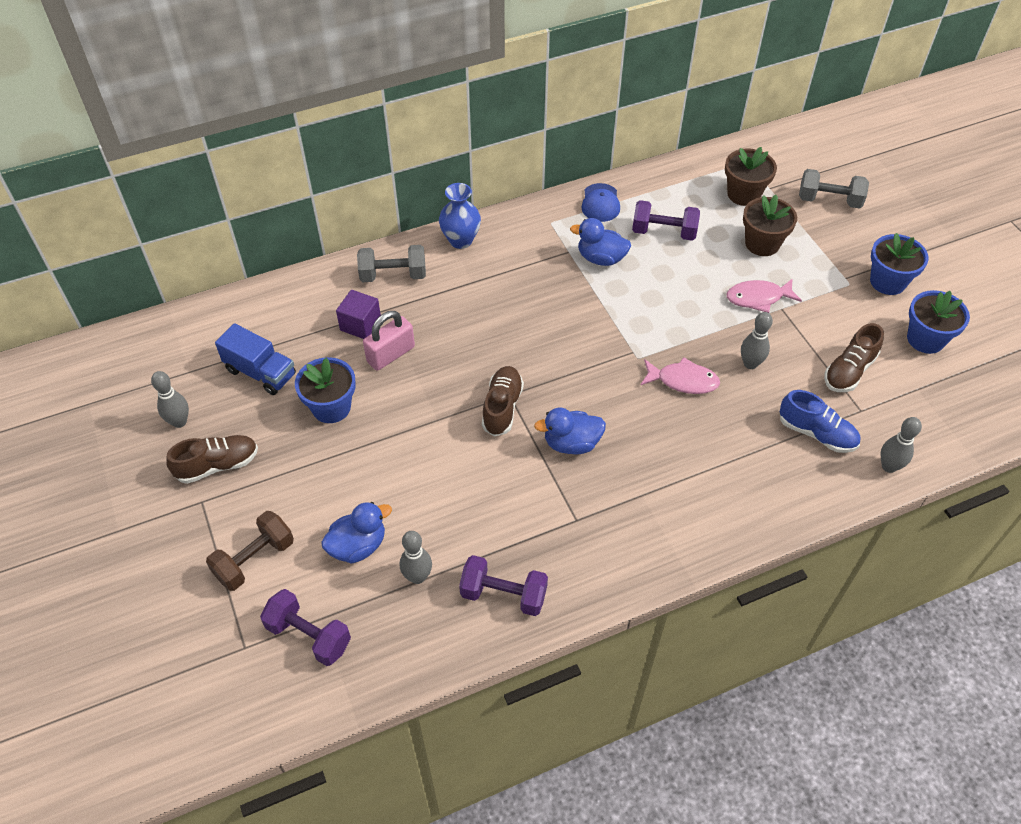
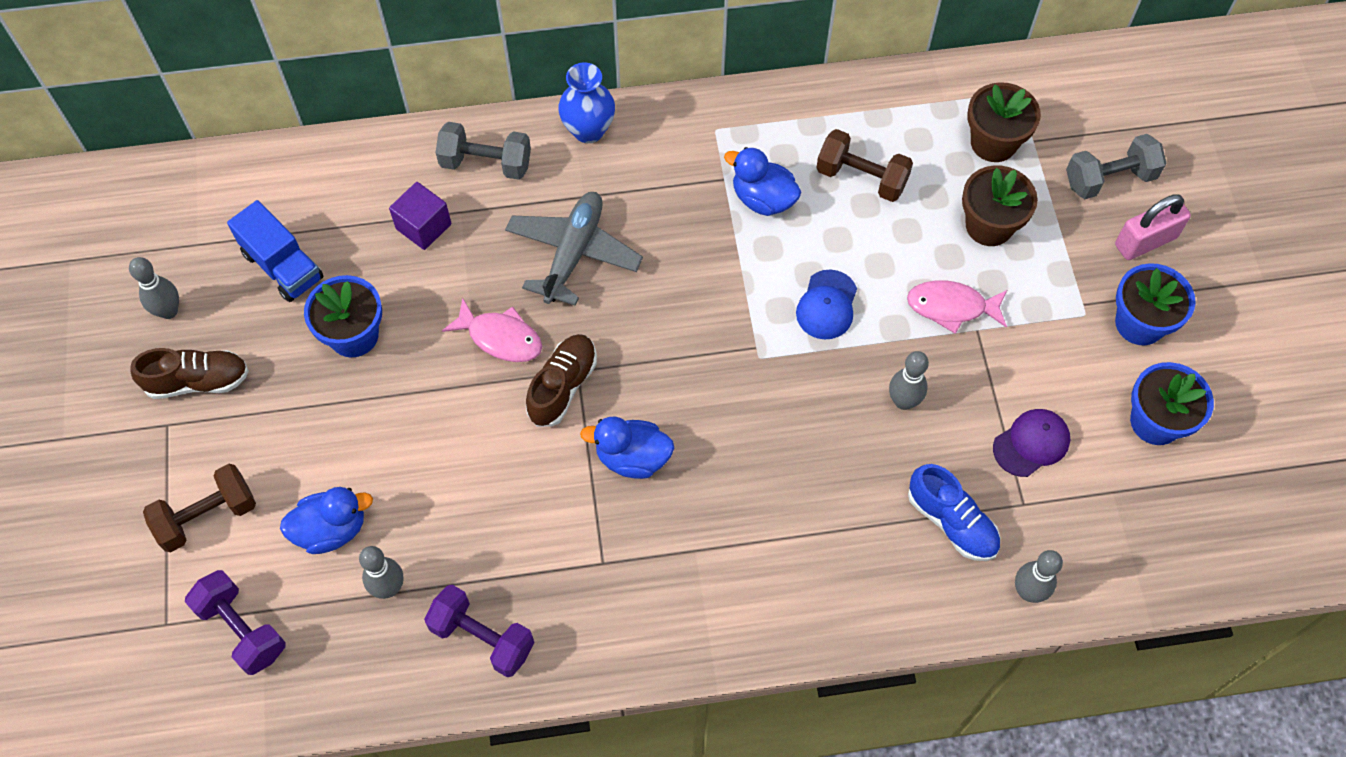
camera: 15 degrees right, 10 degrees up
pink padlock [363,311,415,371] -> pink padlock moved to [1115,194,1191,260]
blue cap [581,183,620,222] -> blue cap moved to [796,269,857,339]
purple dumbbell [632,200,700,241] -> brown dumbbell [816,129,913,202]
pink fish [641,357,720,394] -> pink fish moved to [442,298,542,362]
grey dumbbell [799,169,869,209] -> grey dumbbell turned 45 degrees counterclockwise [1066,134,1166,199]
brown shoe [824,323,884,392] -> purple cap [993,409,1070,477]
none -> grey plane [505,192,643,306]

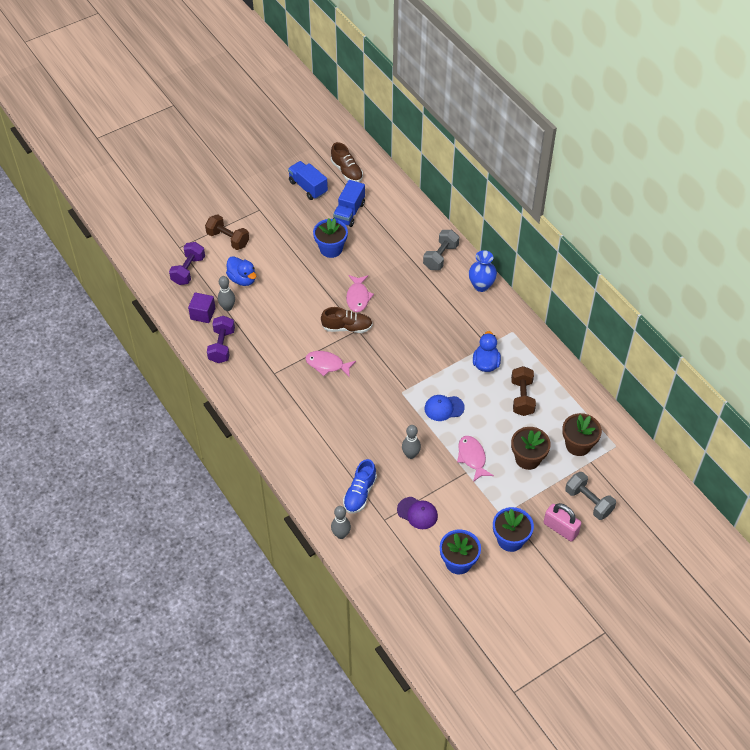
camera: 65 degrees right, 10 degrees down
grey bowling pin [129,257,179,319] -> blue truck [288,161,328,200]
brown shoe [130,348,249,399] -> brown shoe moved to [331,142,363,182]
purple cube [389,182,451,250] -> purple cube moved to [188,292,216,323]
grey dumbbell [436,122,531,180] -> grey dumbbell turned 45 degrees clockwise [423,230,459,270]
grey plane [505,192,643,306] -> none
blue duck [580,417,674,479] -> pink fish [305,351,356,378]

